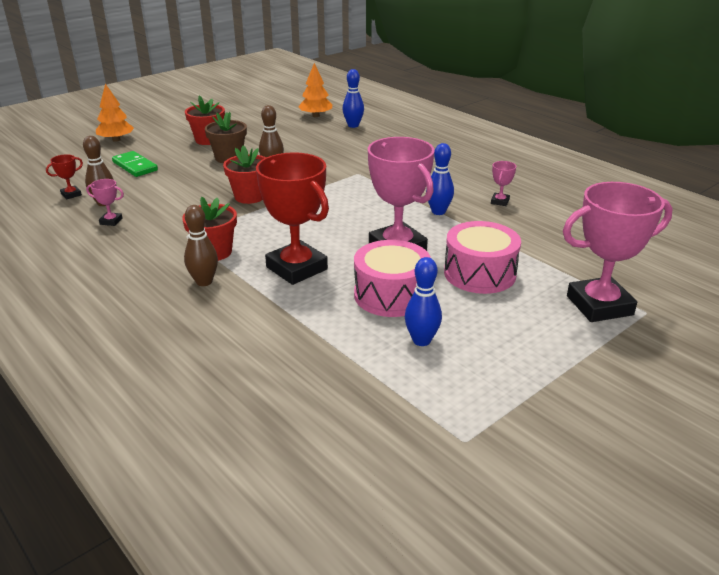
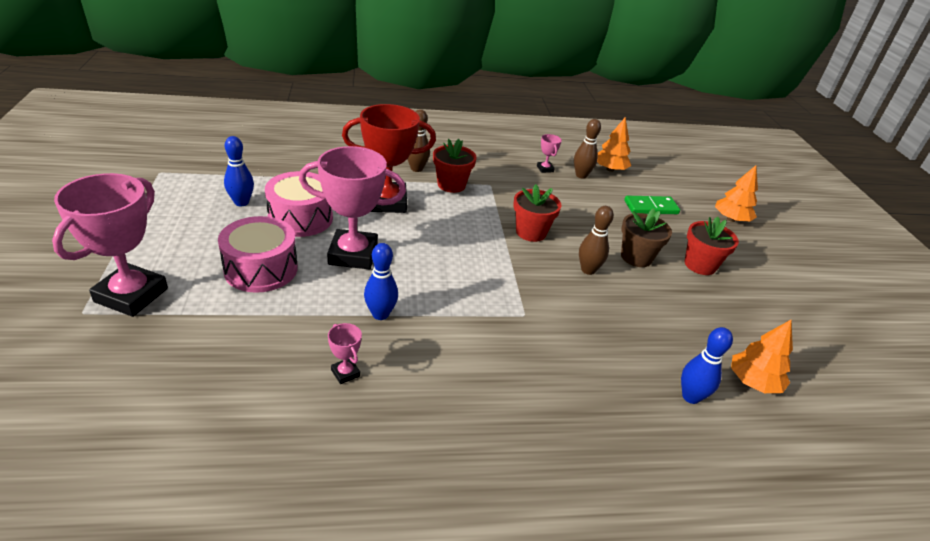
camera: 120 degrees right, 5 degrees up
red trophy [46,154,83,199] -> orange tree [597,117,631,172]
pink trophy [86,179,124,226] -> pink trophy turned 60 degrees counterclockwise [537,134,562,173]

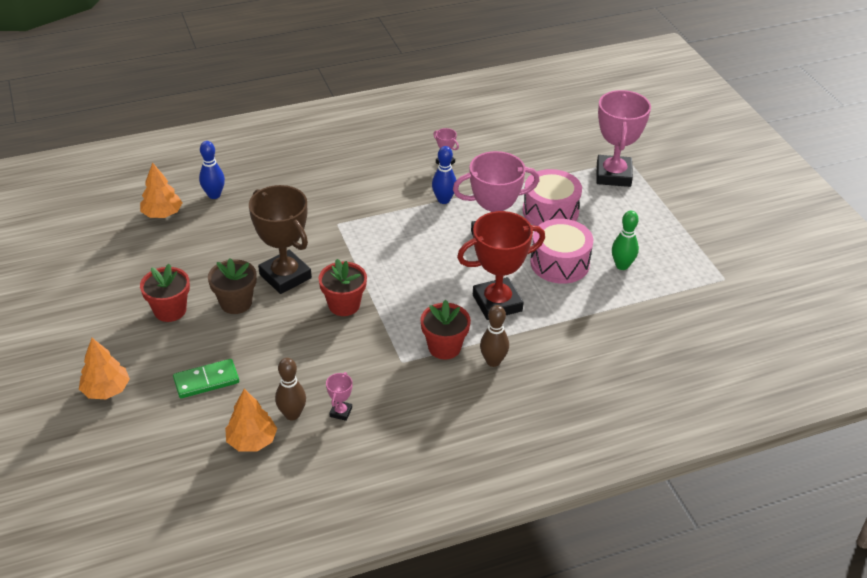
camera: 170 degrees right, 5 degrees up
blue bowling pin [224,136,254,206] -> green bowling pin [612,211,639,270]
pink trophy [537,134,562,173] -> pink trophy turned 45 degrees clockwise [326,372,352,421]
brown bowling pin [579,206,614,275] -> brown trophy [249,185,312,294]

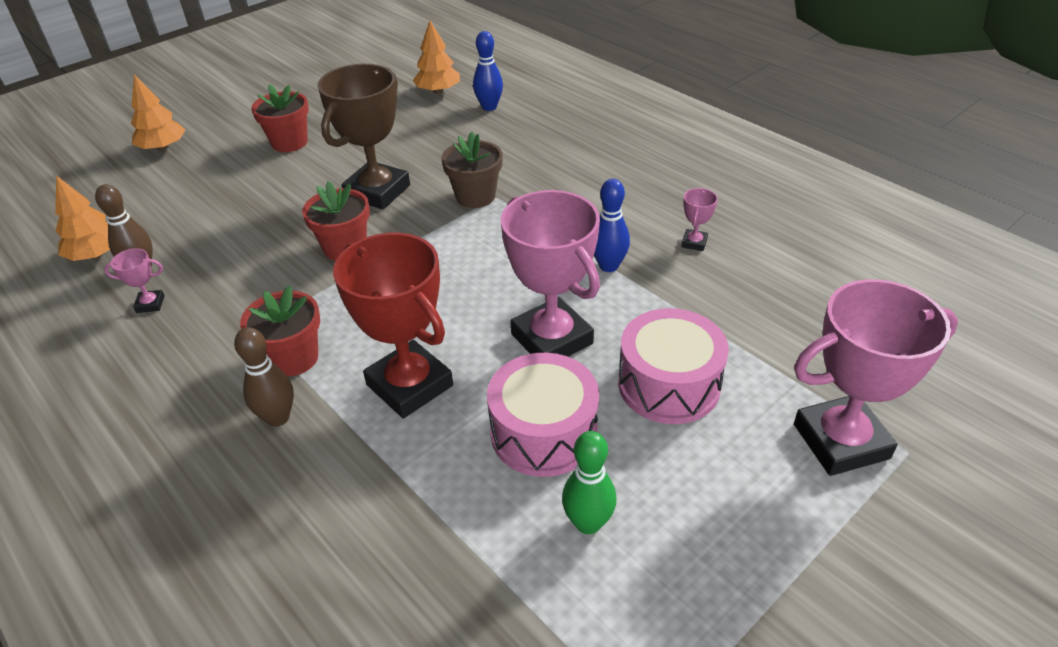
camera: 70 degrees right, 0 degrees up
green domino [173,359,239,398] -> none
brown flower pot [208,258,257,314] -> brown flower pot moved to [441,132,503,208]

